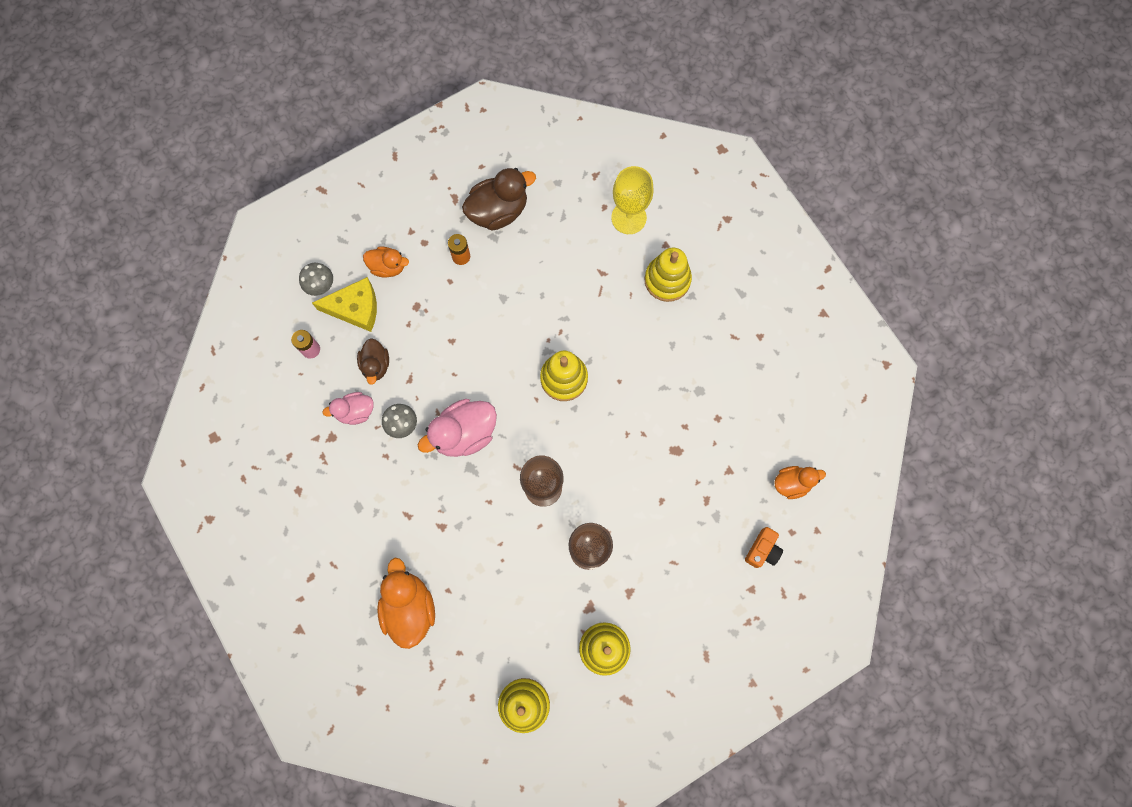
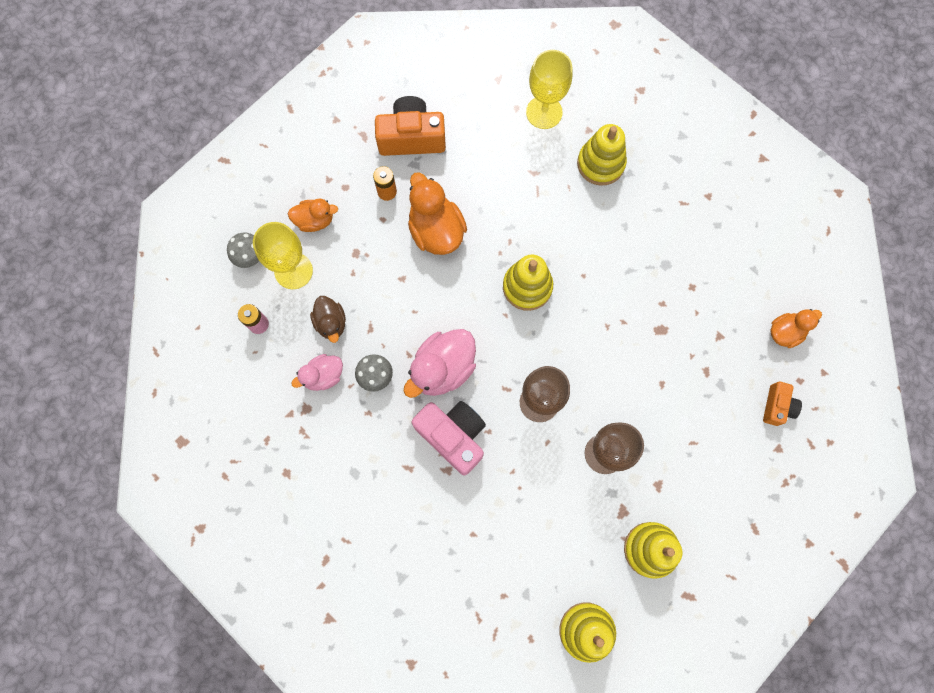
camera: 15 degrees left, 0 degrees up
yellow cheese [312,277,377,332] -> yellow goblet [253,222,313,289]
orange duck [377,558,435,649] -> orange duck moved to [408,172,467,255]
brown duck [462,168,536,231] -> orange camera [375,96,446,156]
none -> pink camera [412,401,486,476]

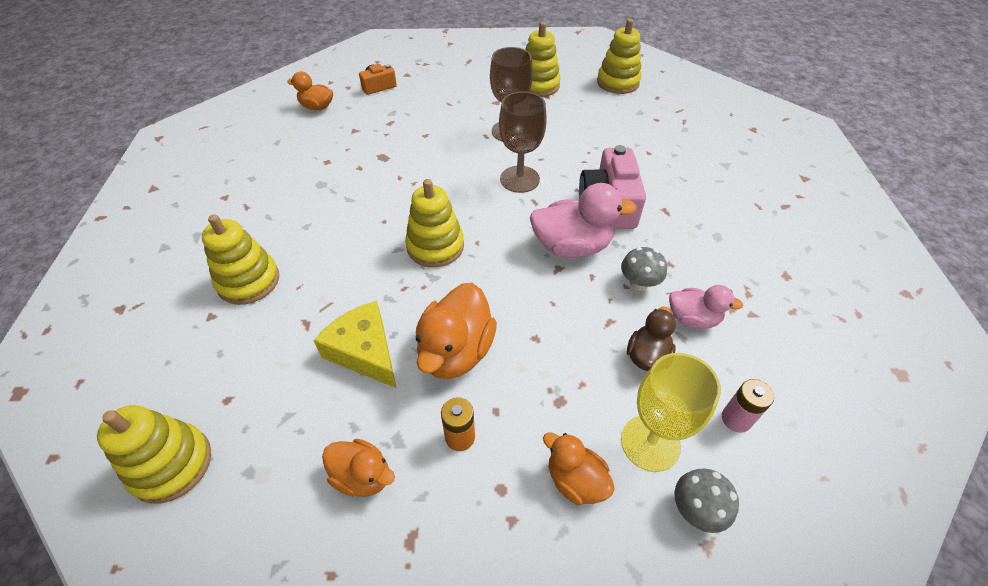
camera: 135 degrees left, 25 degrees down
orange camera [375,96,446,156] -> orange duck [322,439,395,497]
yellow goblet [526,50,572,129] -> none
none -> yellow stacking toy [97,405,211,504]
none -> yellow cheese [314,301,396,388]

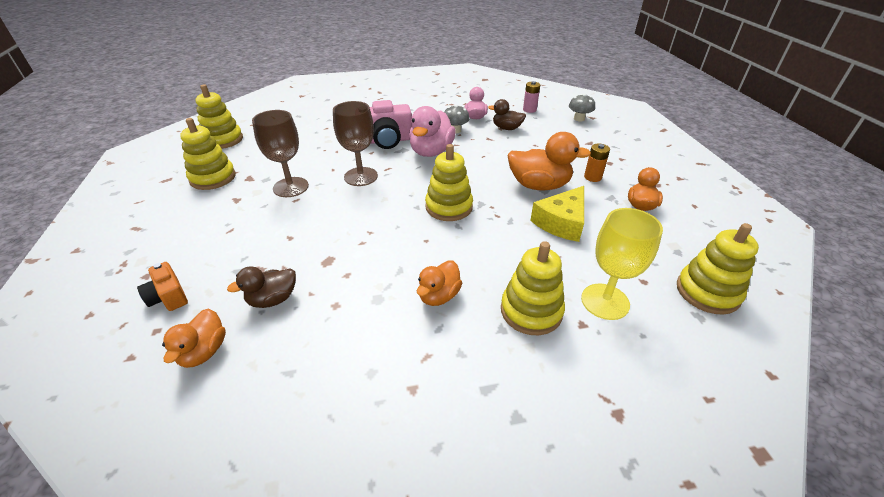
camera: 100 degrees left, 10 degrees down
pink duck [530,183,637,258] -> pink duck turned 150 degrees counterclockwise [409,106,456,157]
orange duck [543,432,615,505] -> orange duck moved to [417,261,462,306]
yellow goblet [621,353,721,472] -> yellow goblet moved to [581,208,663,320]
none -> brown duck [227,267,296,308]

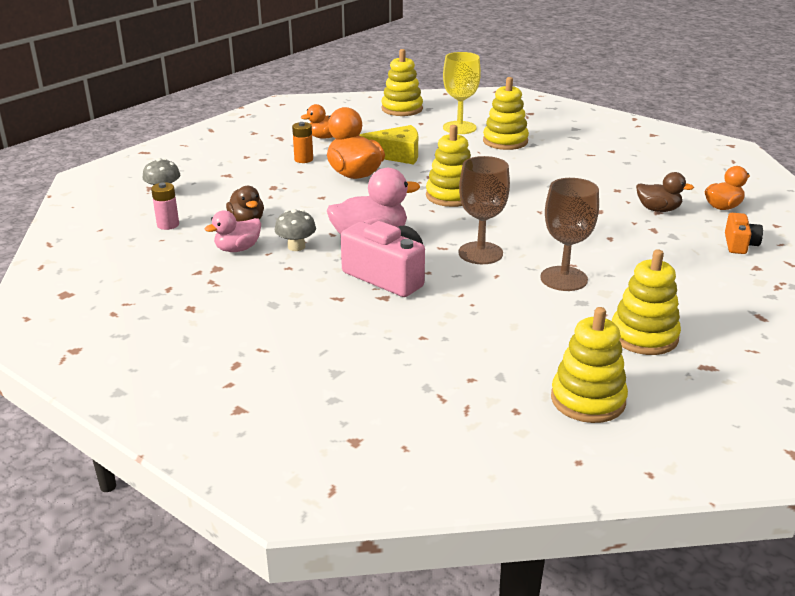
camera: 130 degrees left, 10 degrees down
orange duck [417,261,462,306] -> none

